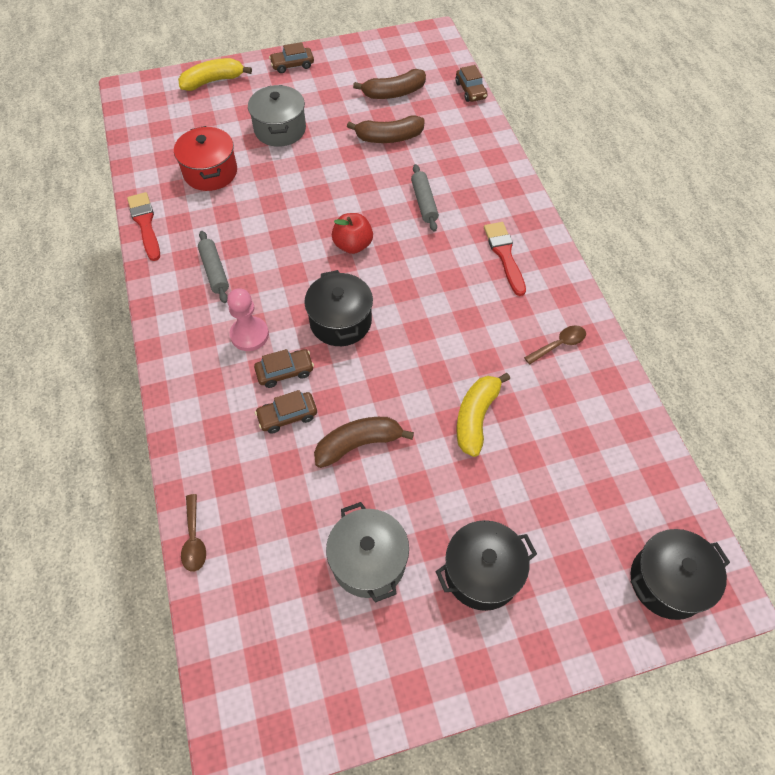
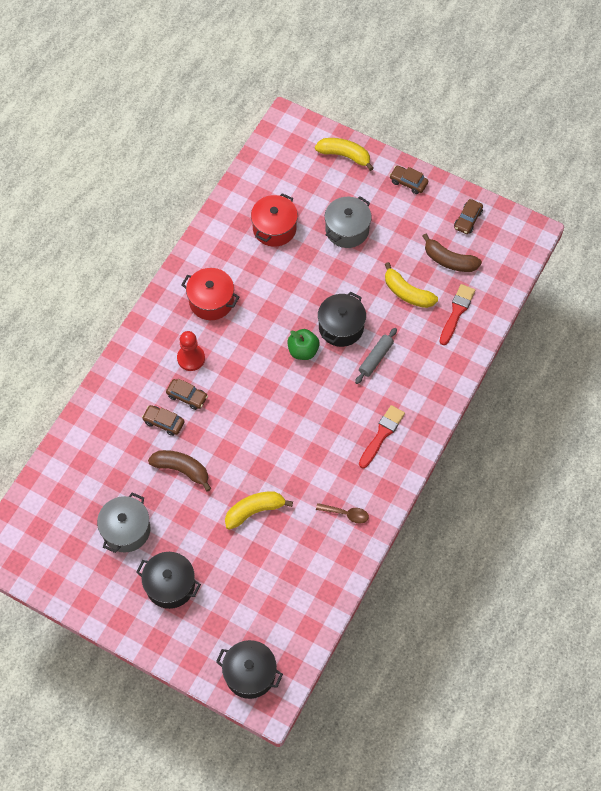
camera: 45 degrees right, 5 degrees up
red brush [127,192,160,261] -> red brush moved to [439,284,475,345]
brown spoon [181,494,206,572] -> none
grey rolling pin [198,231,229,303] -> red pot [181,268,239,320]
pink pawn [227,288,269,351] -> red pawn [177,331,205,371]
black pot [304,270,373,346] -> black pot moved to [318,292,366,347]
red apple [332,213,373,254] -> green apple [287,329,320,360]
brown banana [347,115,425,143] -> yellow banana [385,262,438,308]
brown car [455,65,488,102] -> brown car moved to [454,199,483,234]

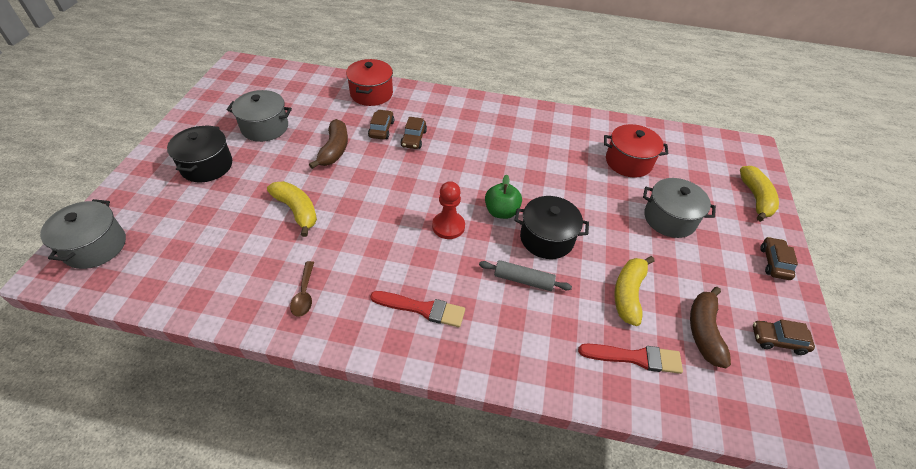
camera: 70 degrees right, 15 degrees down
red pawn [177,331,205,371] -> red pawn moved to [432,181,465,239]
red pot [181,268,239,320] -> red pot moved to [346,59,393,106]
black pot [216,640,283,699] -> grey pot [40,199,126,269]

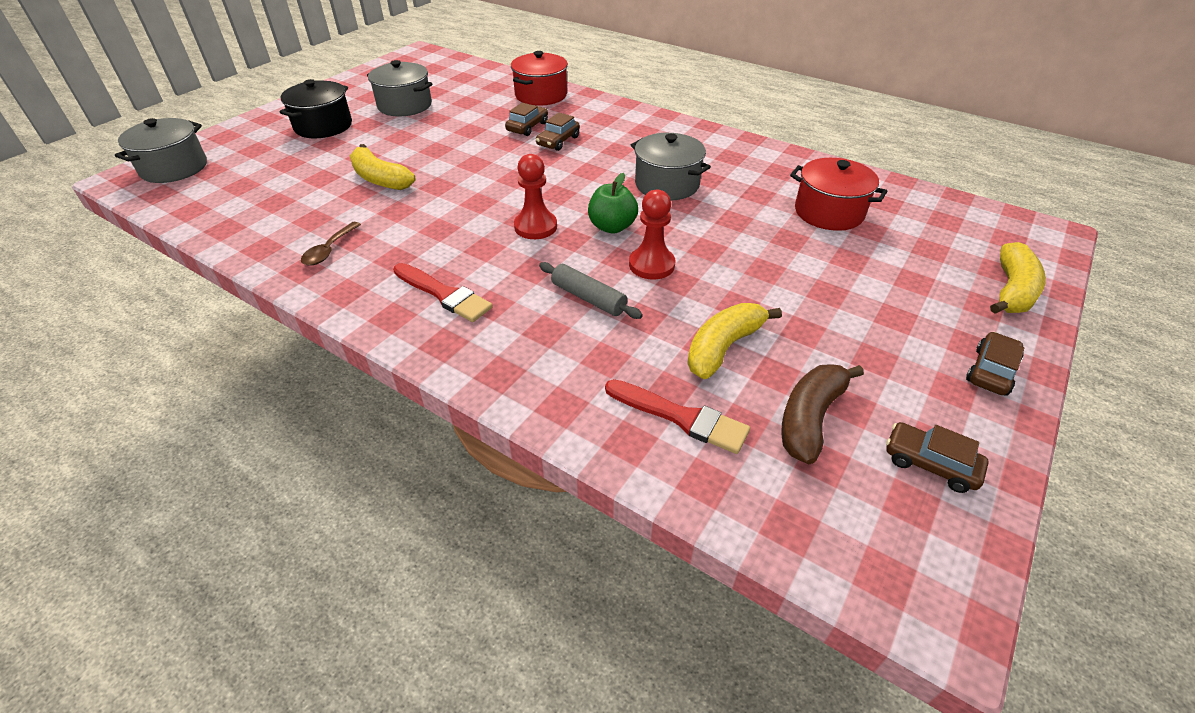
camera: 25 degrees right, 5 degrees down
yellow banana [267,181,317,237] -> yellow banana turned 150 degrees clockwise [350,144,415,190]
brown banana [309,119,348,169] -> none
black pot [514,196,589,259] -> red pawn [629,190,676,279]
grey pot [643,178,716,238] -> grey pot moved to [631,133,711,200]

